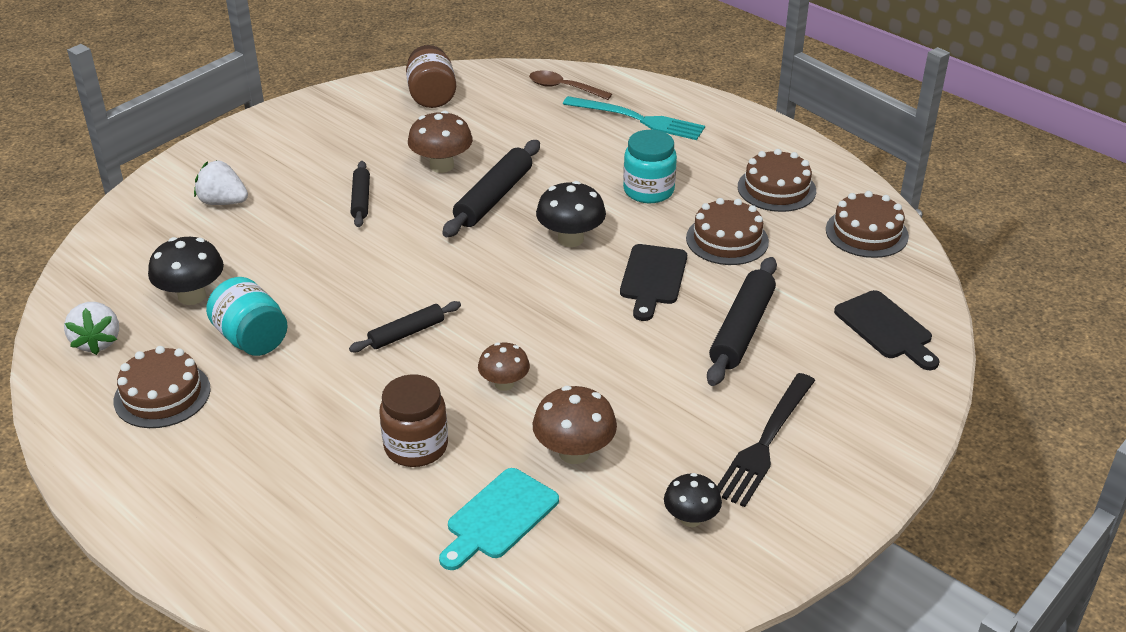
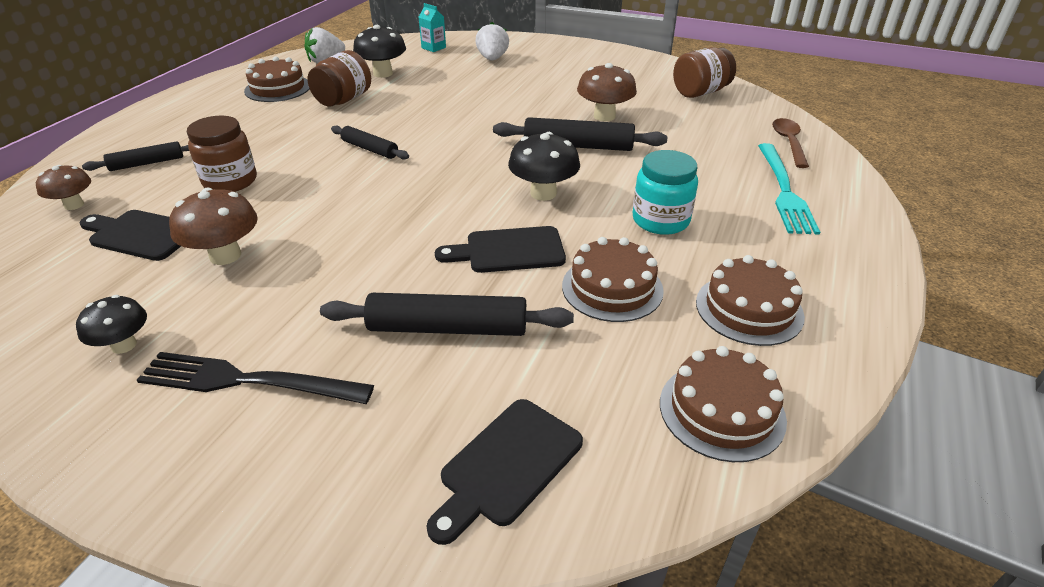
camera: 70 degrees right, 0 degrees up
turquoise jar [206,277,288,356] -> brown jar [308,50,371,106]
black rolling pin [351,161,370,227] -> black rolling pin moved to [82,141,189,171]
turquoise cutting board [439,468,559,570] -> black cutting board [79,210,181,261]
brown mushroom [478,343,530,391] -> brown mushroom moved to [36,165,91,210]
none -> turquoise carton [419,3,446,52]

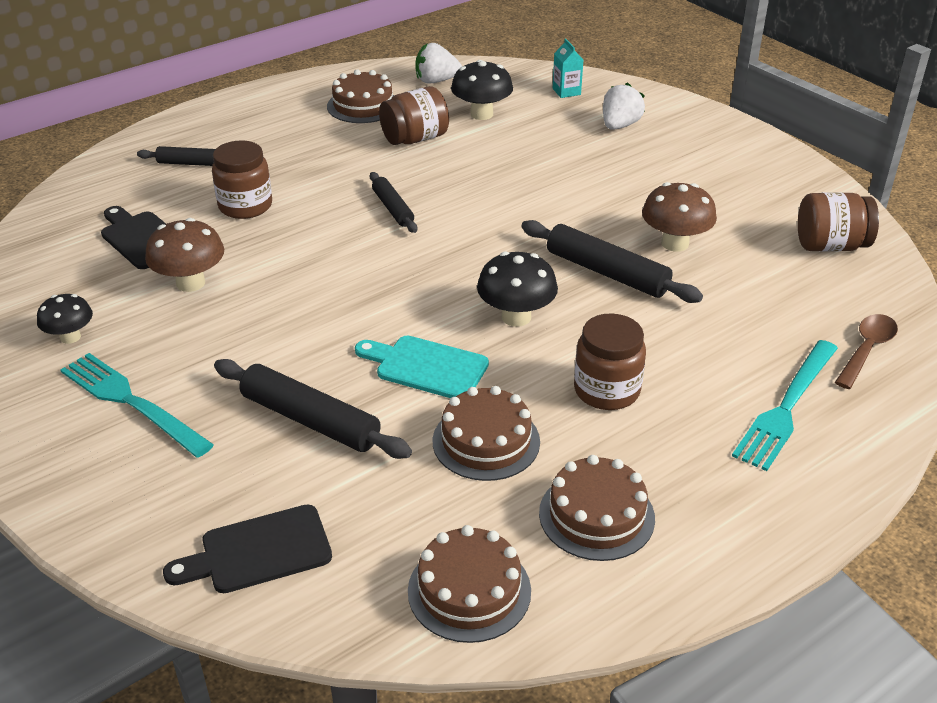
camera: 30 degrees right, 0 degrees up
brown mushroom [36,165,91,210] -> none
black fork [137,352,374,404] -> turquoise fork [60,353,214,458]
black cutting board [435,226,566,273] -> turquoise cutting board [355,336,489,398]
turquoise jar [633,150,698,235] -> brown jar [574,313,646,410]

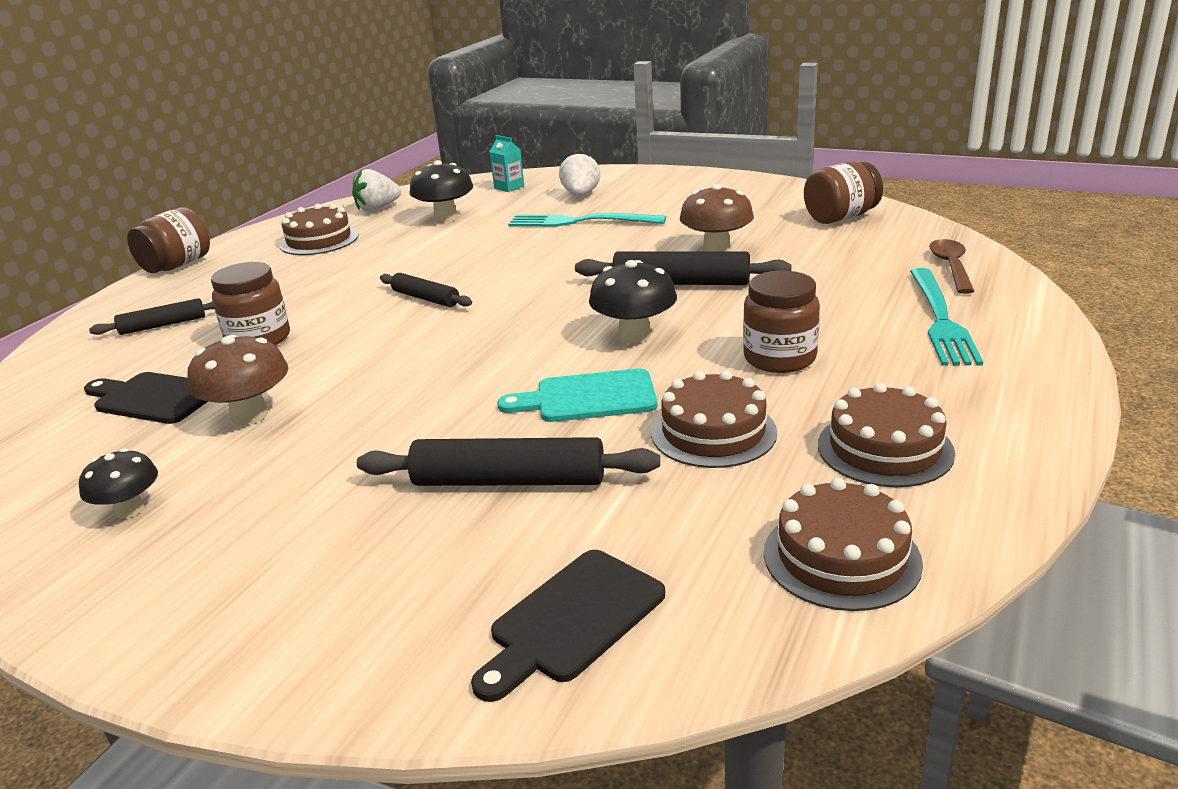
camera: 25 degrees left, 10 degrees down
turquoise fork [60,353,214,458] -> turquoise fork moved to [508,213,666,227]
brown jar [379,86,449,145] -> brown jar moved to [127,207,210,273]

